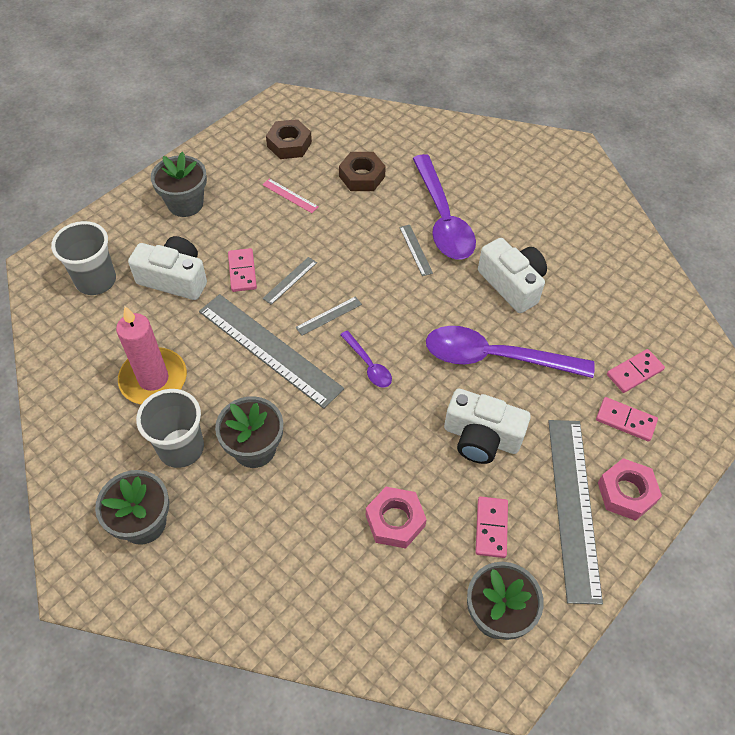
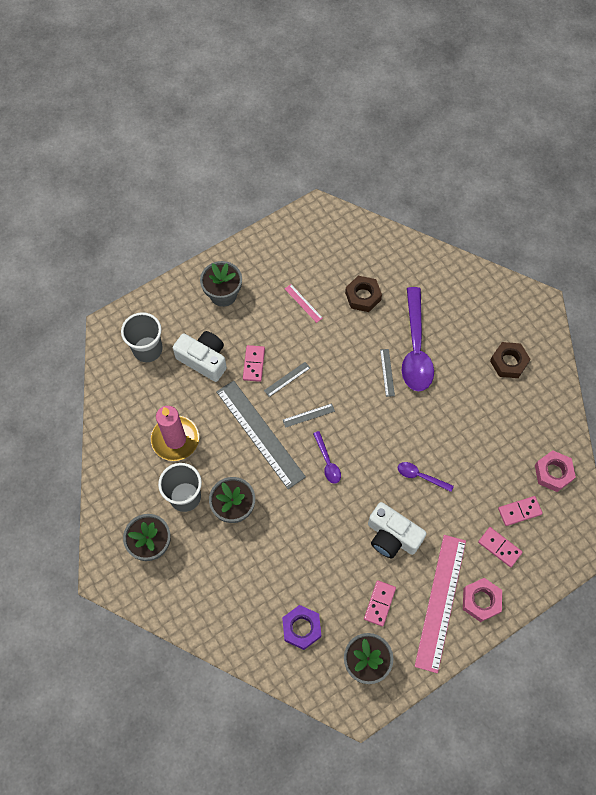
camera: 15 degrees right, 10 degrees up
brown nut [266,119,312,159] -> brown nut moved to [490,342,530,378]
pink nut [366,487,427,549] -> pink nut moved to [535,450,576,492]
purple spoon [426,326,595,378] -> purple spoon [398,462,454,492], size x0.47
white camera [478,238,547,313] -> none
grey ruler [548,420,603,605] -> pink ruler [414,535,466,673]
none -> purple nut [282,605,321,650]

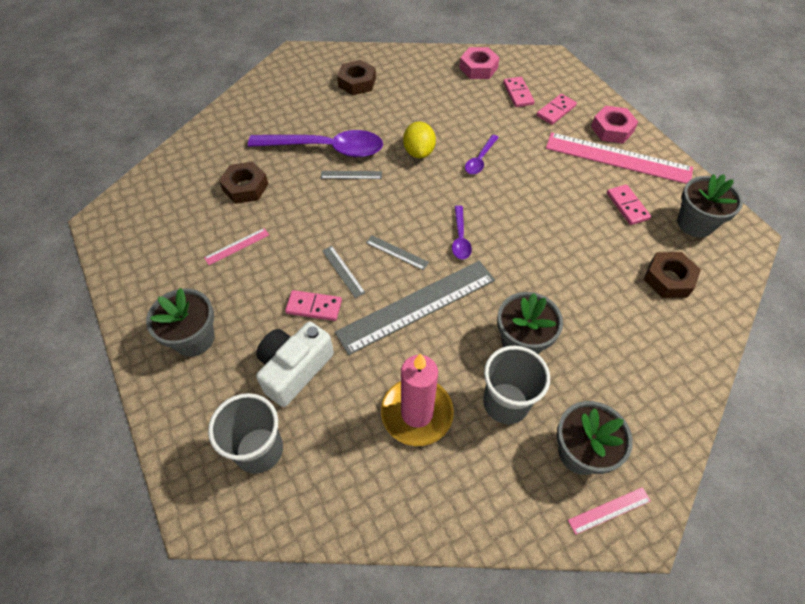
camera: 85 degrees left, 10 degrees down
purple nut [282,605,321,650] -> brown nut [644,252,701,298]
grey ruler [283,403,335,428] -> grey ruler turned 45 degrees counterclockwise [366,235,429,270]
purple spoon [313,431,341,484] -> purple spoon turned 105 degrees clockwise [452,205,472,260]
pink domino [364,580,396,626] -> pink domino turned 45 degrees clockwise [607,184,651,225]
white camera [368,502,427,558] -> none
none -> yellow lemon [403,121,436,158]
none -> pink ruler [568,487,651,535]

